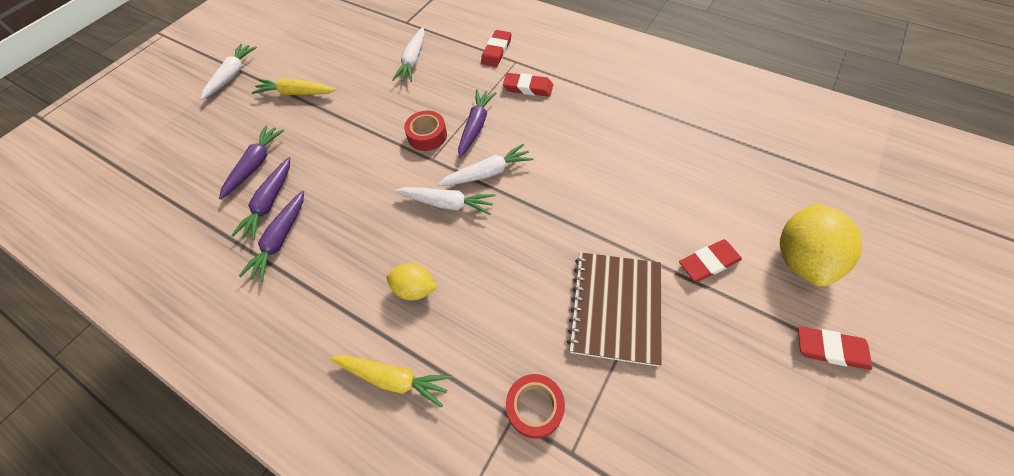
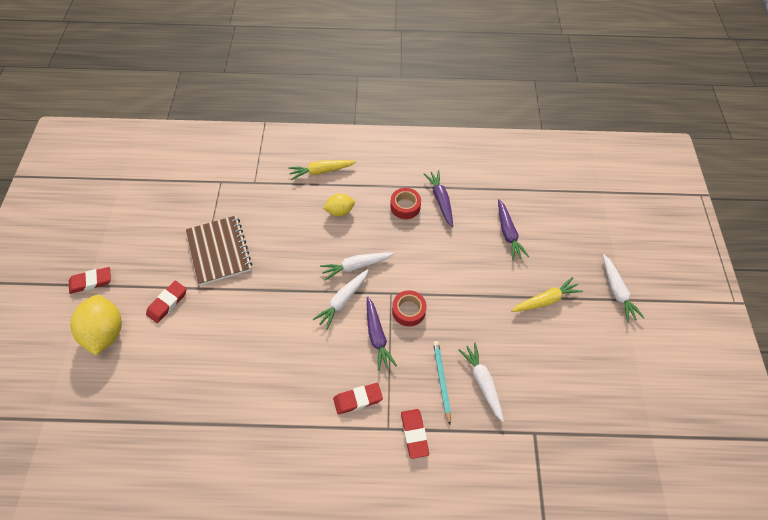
camera: 145 degrees right, 0 degrees up
purple carrot [231,157,290,240] -> none
red tape [506,374,565,439] -> red tape moved to [390,188,421,219]
none -> turquoise pencil [433,341,451,425]

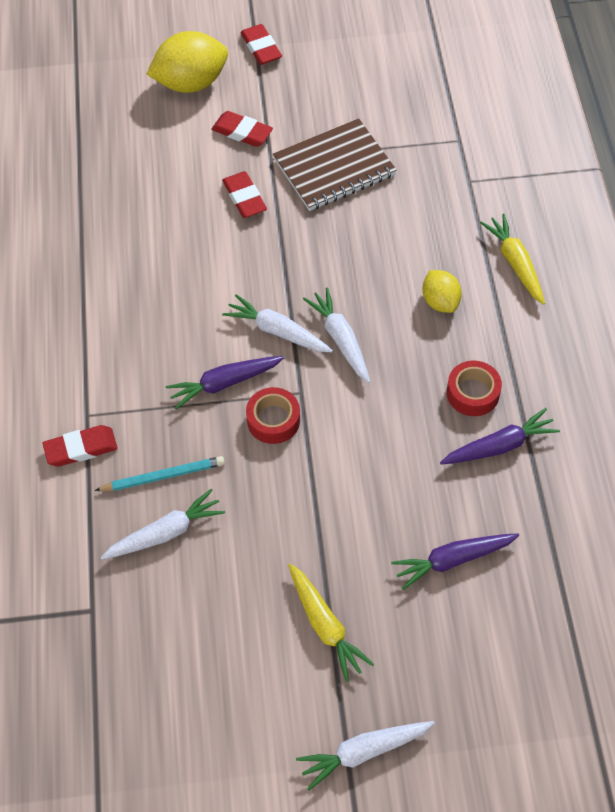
camera: 85 degrees right, 0 degrees up
red eraser [333,383,383,415] -> red eraser moved to [222,171,267,218]

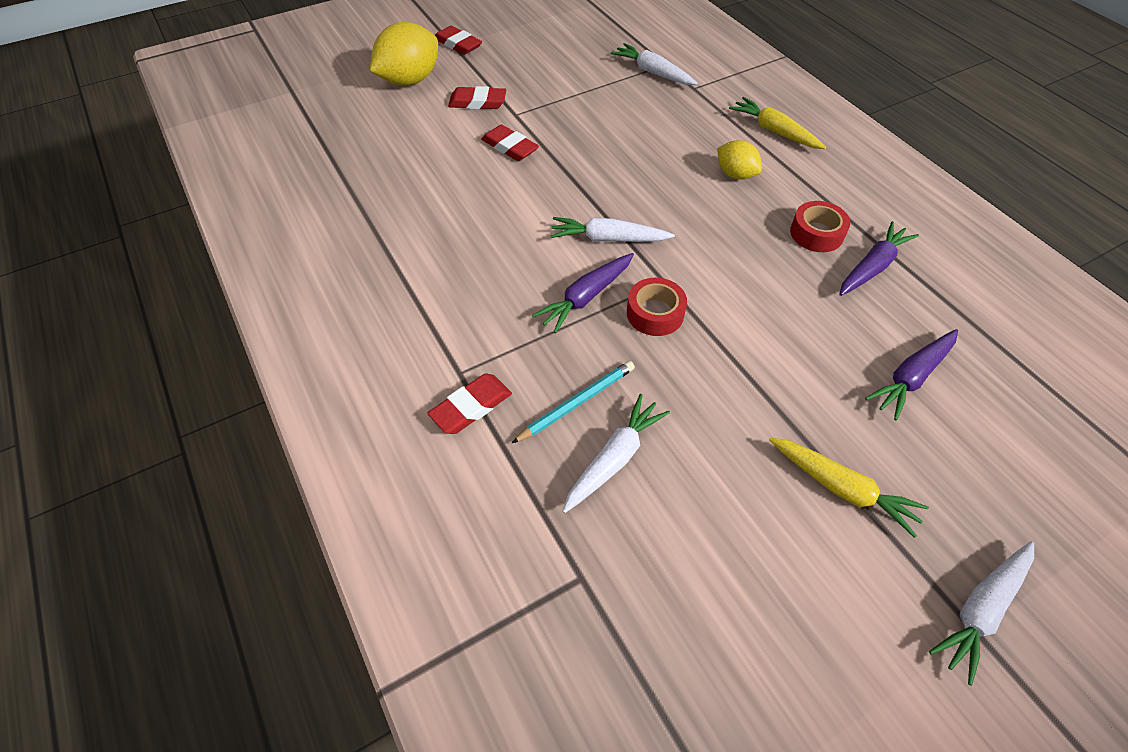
camera: 25 degrees left, 5 degrees down
brown notebook [273,118,397,211] -> none
white carrot [303,288,370,383] -> white carrot moved to [611,43,698,85]

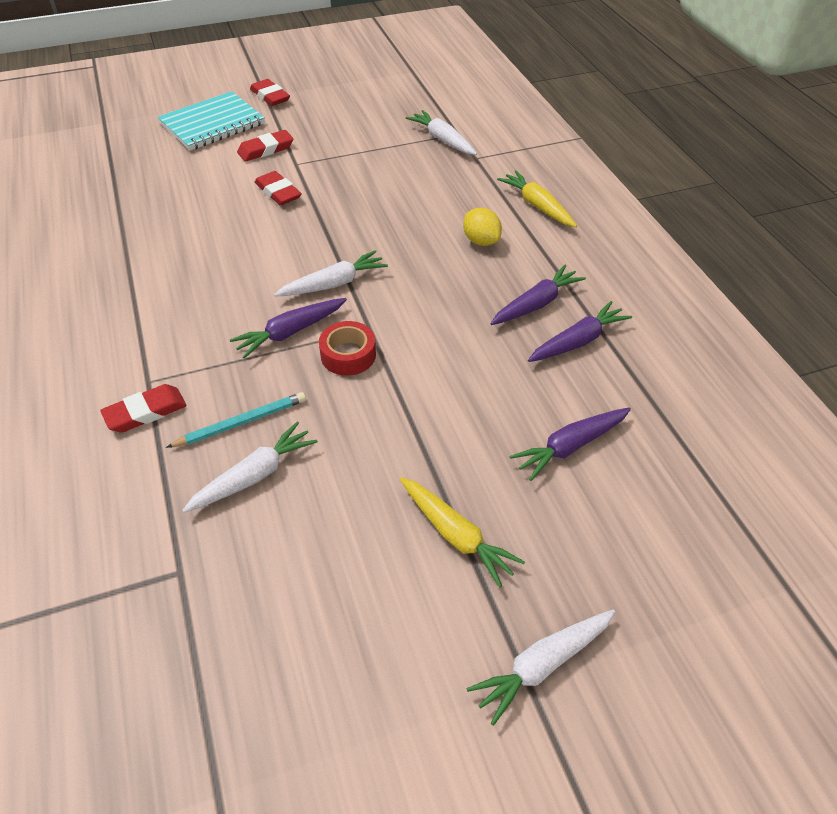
camera: 10 degrees right, 5 degrees down
yellow lemon [370,22,438,85] -> turquoise notebook [158,91,265,151]
red eraser [448,86,506,109] -> red eraser turned 45 degrees counterclockwise [237,130,293,162]
white carrot [550,217,675,242] -> white carrot turned 135 degrees clockwise [274,250,388,297]
red tape [790,201,850,252] -> purple carrot [490,264,586,325]

